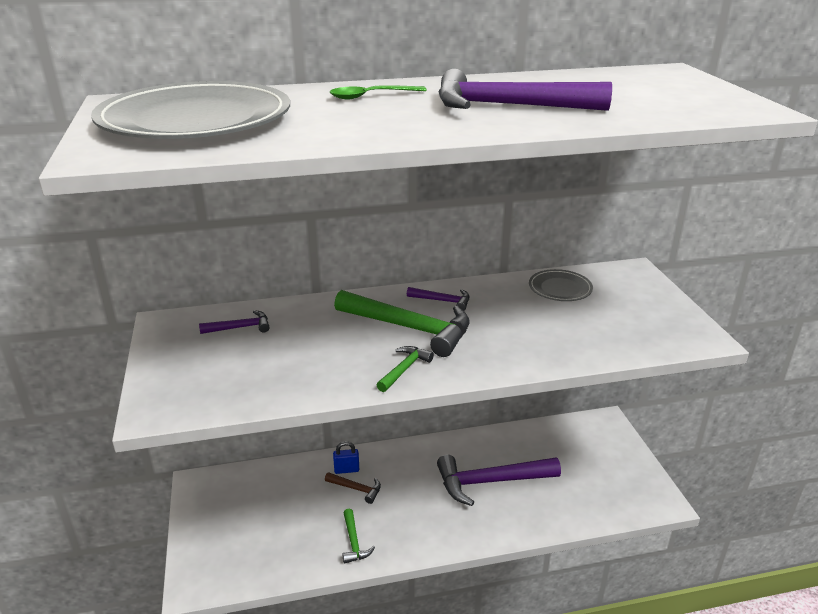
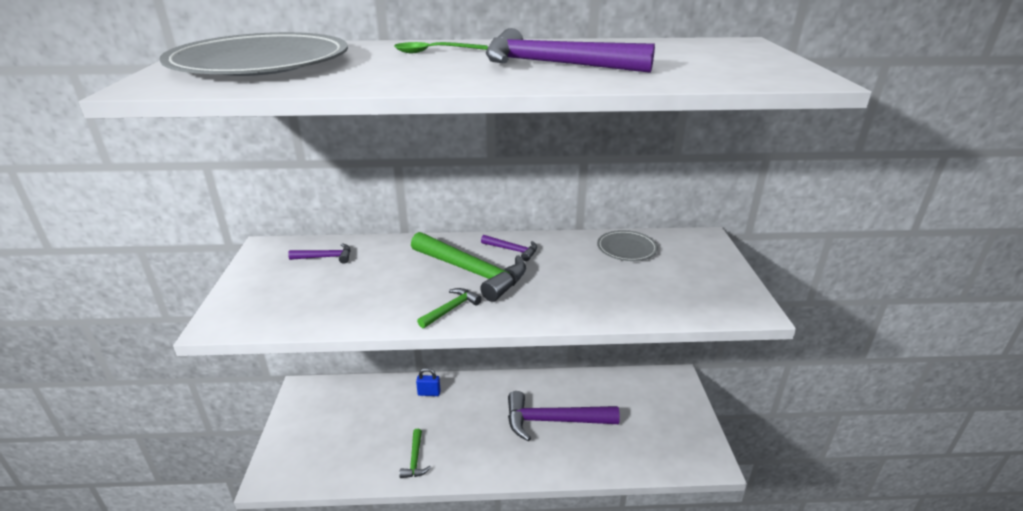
camera: 10 degrees right, 0 degrees up
brown hammer [325,472,381,504] -> none

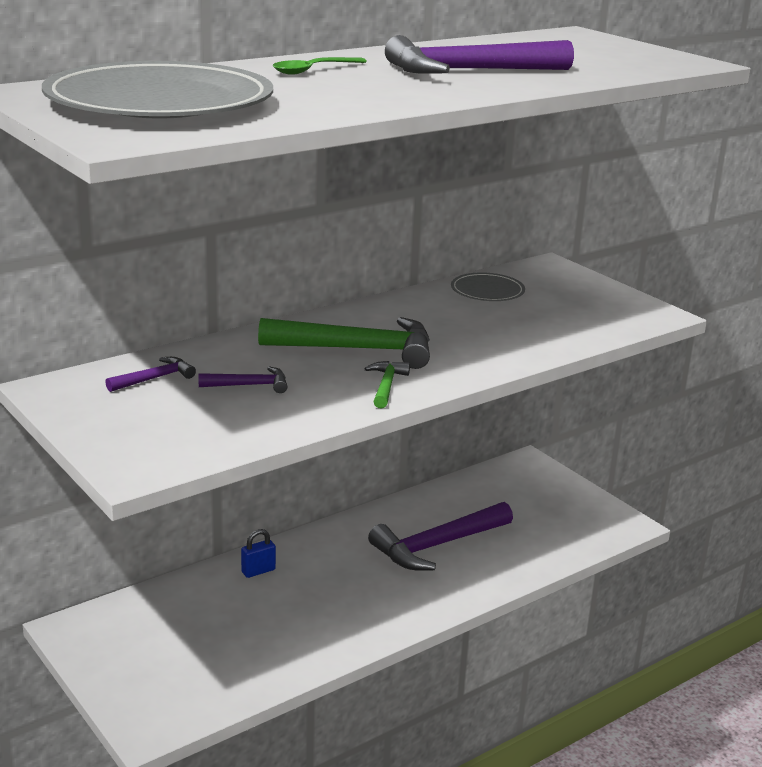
camera: 35 degrees left, 5 degrees down
green hammer [399,429,431,478] -> none
purple hammer [481,235,537,261] -> purple hammer moved to [198,367,287,393]

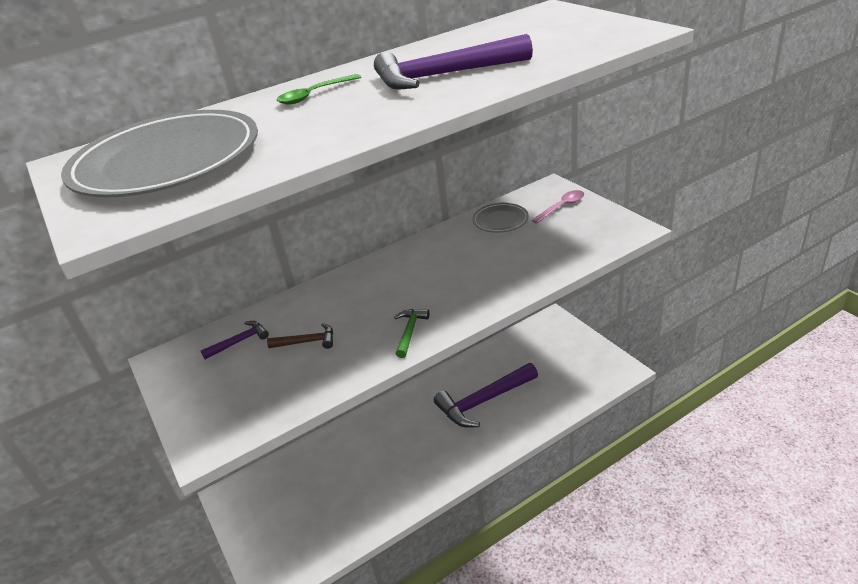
camera: 10 degrees right, 10 degrees up
purple hammer [198,367,287,393] -> brown hammer [267,323,333,349]
blue padlock [241,529,276,578] -> none
green hammer [258,317,430,369] -> none
none -> pink spoon [532,190,584,224]

